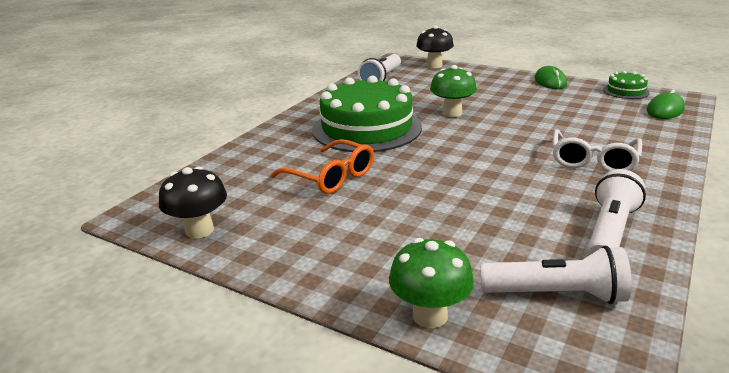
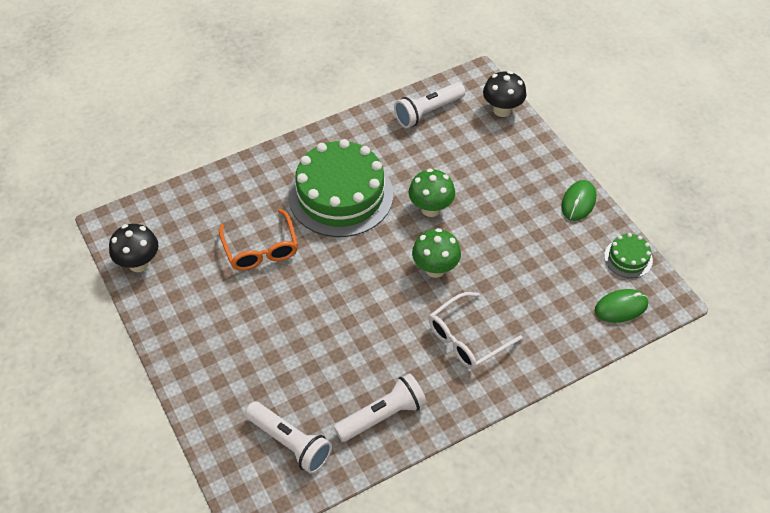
camera: 30 degrees right, 25 degrees up
green mushroom [389,238,474,328] -> green mushroom moved to [412,228,461,278]

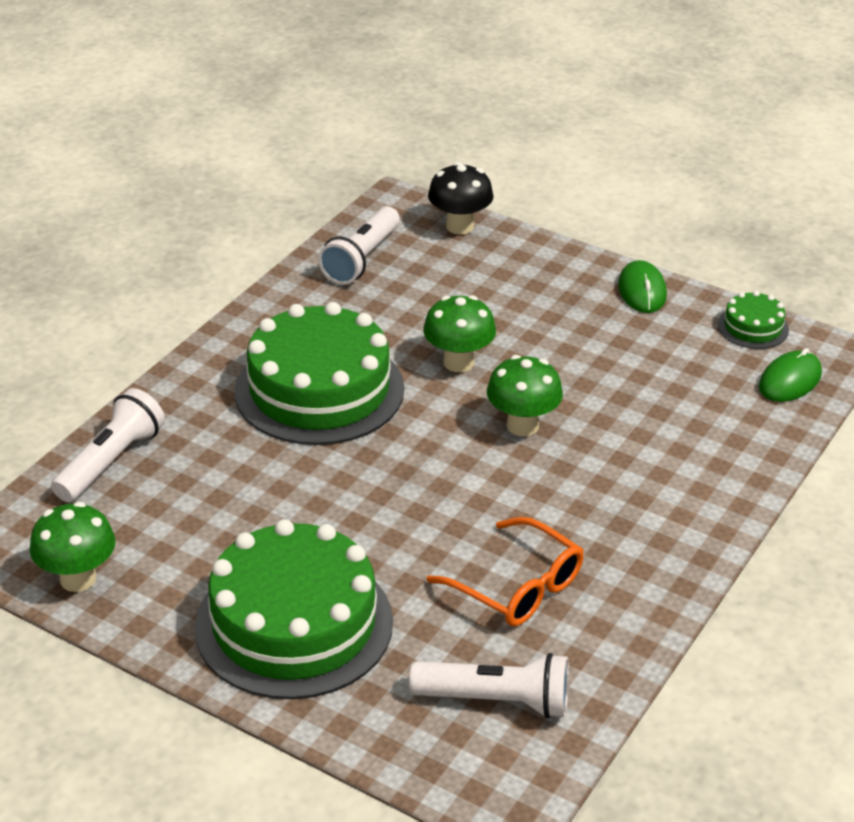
camera: 30 degrees left, 15 degrees down
black mushroom [109,224,158,272] -> green mushroom [30,502,116,592]
orange glasses [219,209,298,270] -> orange glasses moved to [426,517,584,626]
white flashlight [334,373,427,442] -> white flashlight moved to [51,388,165,502]
white glasses [429,292,522,370] -> none
none -> green cake [195,519,393,699]

